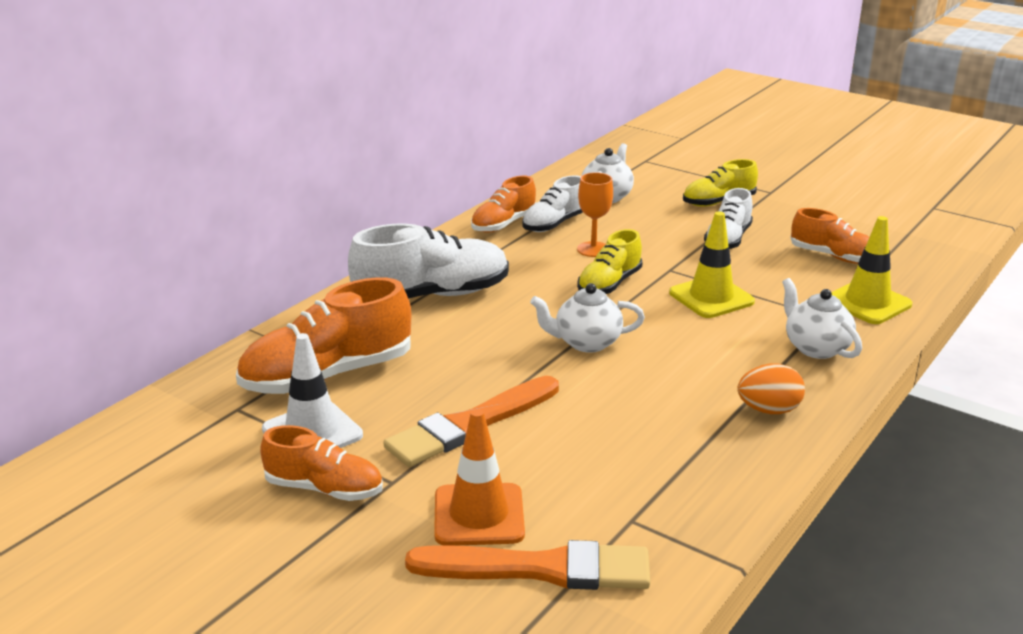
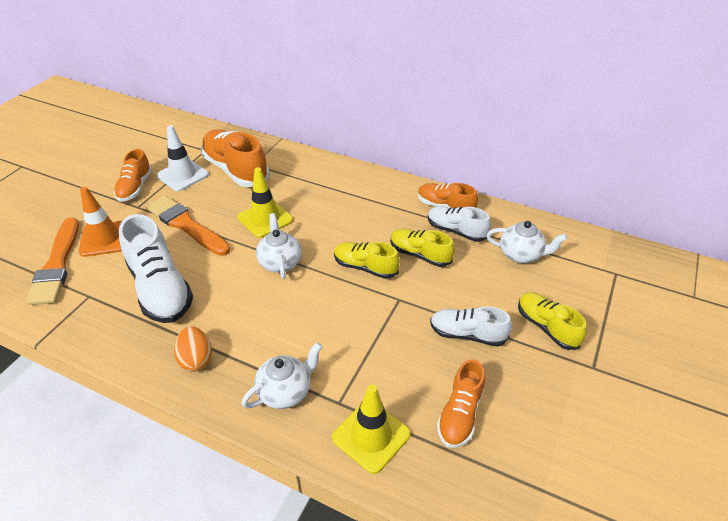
camera: 80 degrees right, 15 degrees up
white shoe [348,223,509,298] -> white shoe moved to [119,214,193,323]
orange goblet [577,172,613,257] -> yellow shoe [390,229,455,267]
yellow traffic cone [669,212,755,318] -> yellow traffic cone moved to [238,167,293,238]

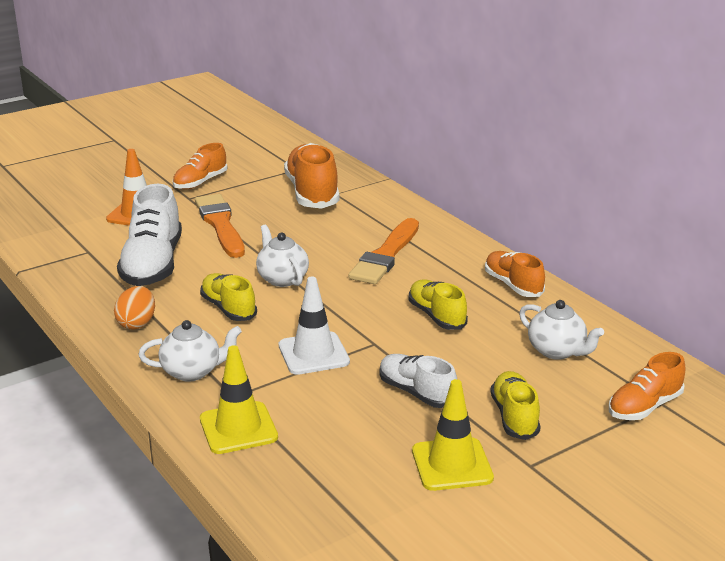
camera: 30 degrees right, 15 degrees down
orange brush [26,217,79,305] -> orange brush moved to [348,218,419,284]
white traffic cone [157,125,209,191] -> white traffic cone moved to [279,277,350,375]
yellow traffic cone [238,167,293,238] -> yellow traffic cone moved to [412,379,494,491]
white teapot [256,213,301,279] -> white teapot turned 45 degrees counterclockwise [256,225,309,287]
yellow shoe [334,242,400,279] -> yellow shoe moved to [200,273,257,321]
white shoe [427,206,491,242] -> none
orange shoe [437,359,485,448] -> orange shoe moved to [609,352,685,420]

